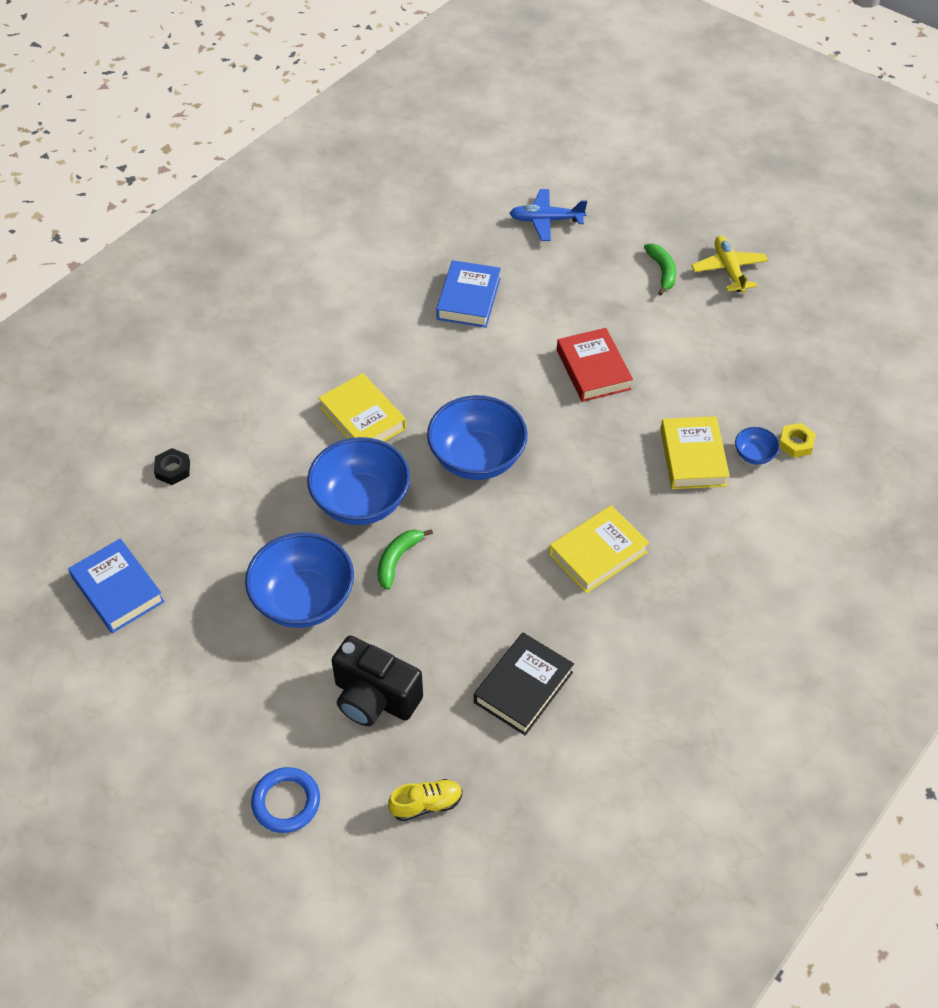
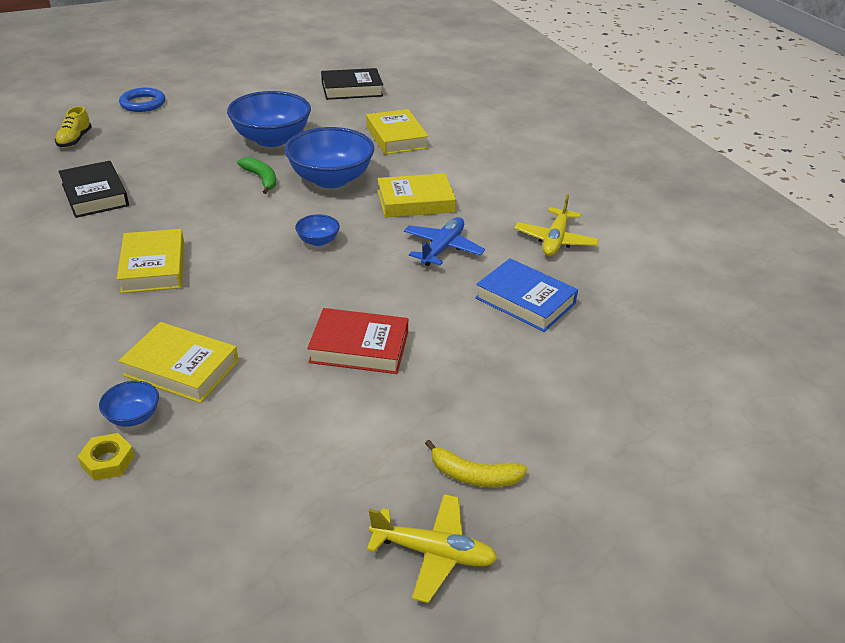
camera: 115 degrees right, 15 degrees down
blue book [68,538,164,633] -> black book [321,68,383,100]
black nut [154,448,190,485] -> none
black camera [331,636,423,726] -> none
blue bowl [427,395,528,480] -> blue bowl [295,214,340,246], size x0.45
blue plane [509,189,587,241] -> blue plane moved to [404,217,485,266]
green banana [644,243,676,295] -> yellow banana [425,440,527,487]
none -> yellow book [366,109,429,155]
none -> yellow plane [514,194,599,256]

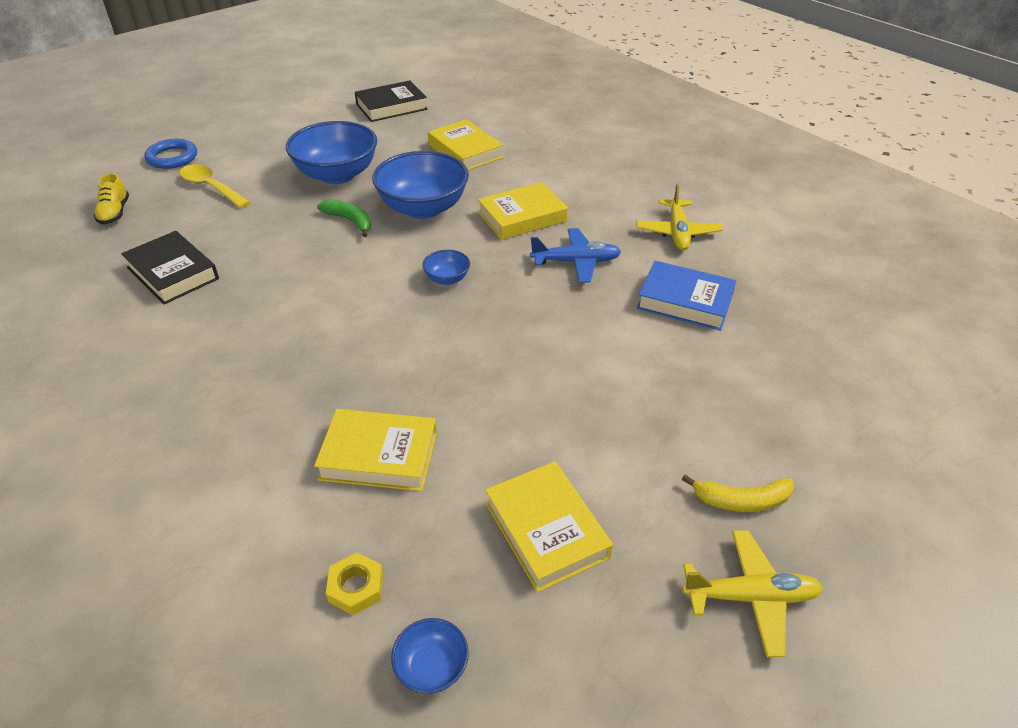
camera: 15 degrees left, 5 degrees up
blue bowl [99,381,159,427] -> blue bowl moved to [391,618,469,694]
yellow book [117,229,184,293] -> yellow book moved to [485,461,613,592]
red book [307,308,408,374] -> none
blue plane [404,217,485,266] -> blue plane turned 75 degrees clockwise [530,228,621,283]
none -> yellow spoon [180,164,250,208]

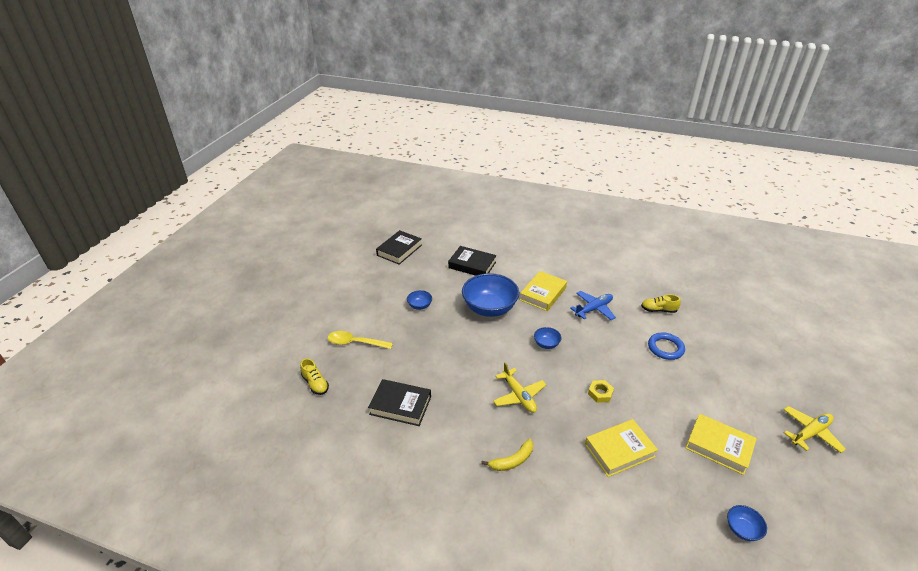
camera: 30 degrees left, 5 degrees down
blue ring [144,139,197,169] -> blue ring moved to [648,332,685,360]
blue bowl [286,121,377,184] -> blue bowl [407,290,432,310], size x0.45
green banana [317,199,371,237] -> none
yellow nut [326,552,383,615] -> yellow nut moved to [588,380,614,403]
yellow book [428,119,503,170] -> black book [448,246,497,276]
yellow plane [636,183,723,250] -> yellow plane moved to [493,362,546,413]
blue book [637,261,736,331] -> yellow shoe [641,294,681,313]
yellow banana [682,474,794,512] -> yellow banana moved to [481,439,533,471]

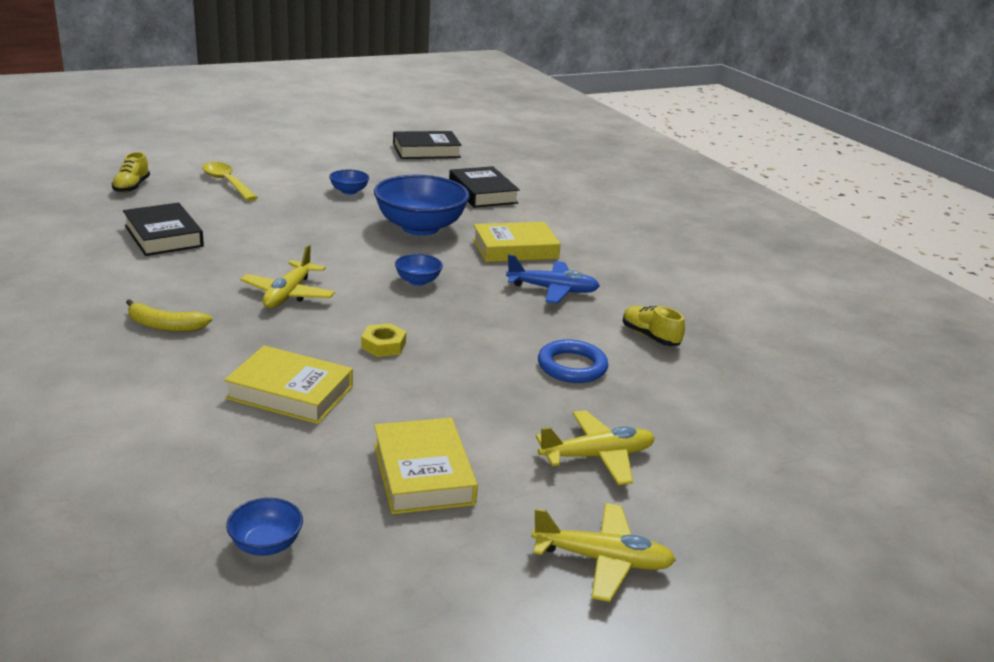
camera: 40 degrees right, 10 degrees down
none -> yellow plane [536,410,655,485]

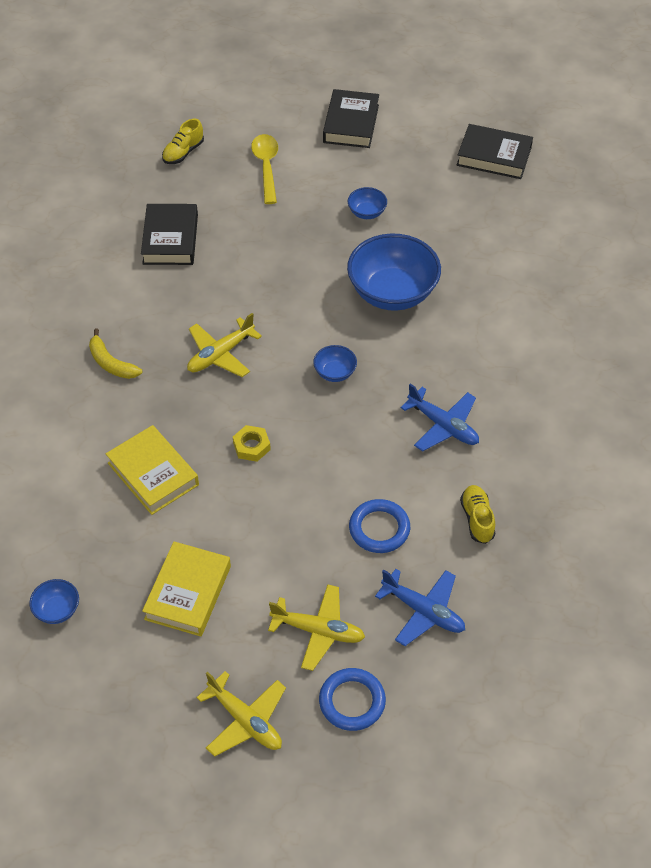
camera: 35 degrees right, 25 degrees up
black book [449,166,520,208] -> black book moved to [323,89,379,148]
yellow book [473,222,561,262] -> none
none -> blue ring [319,668,386,731]
none -> blue plane [375,569,465,646]

